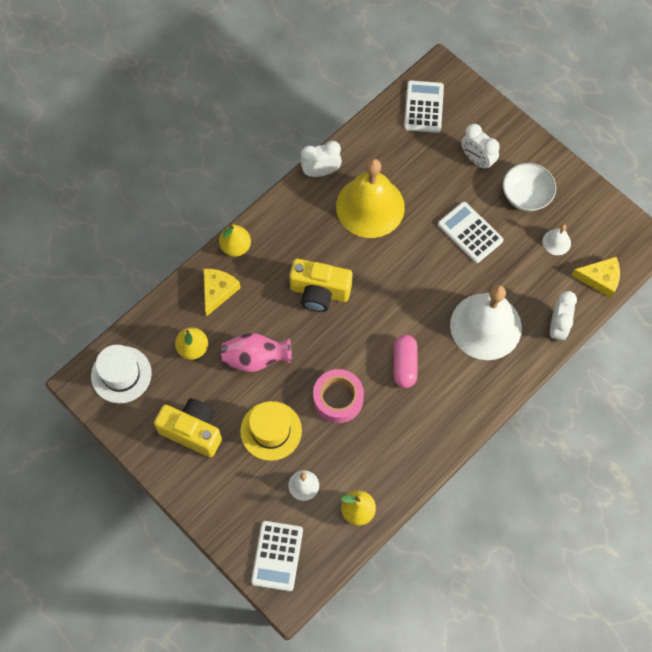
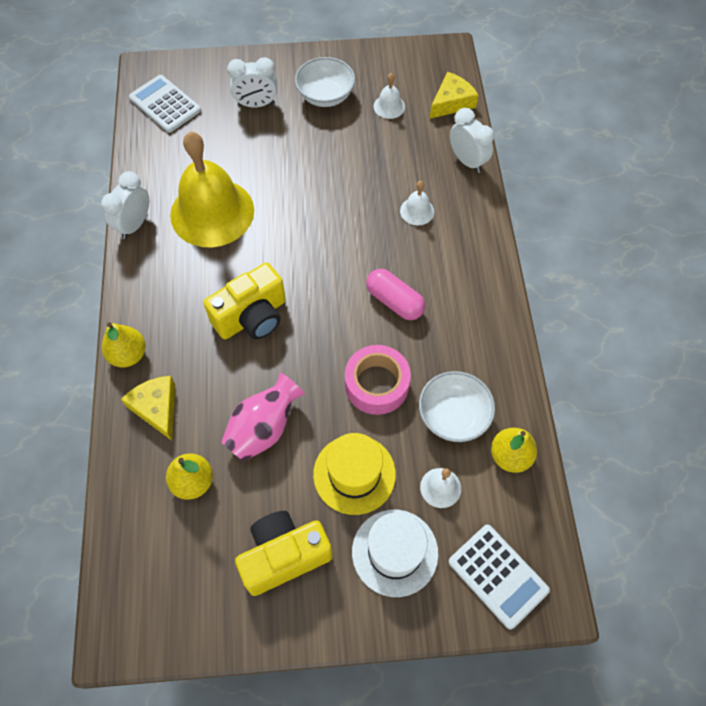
camera: 50 degrees left, 5 degrees down
white hat [91,345,152,403] -> white hat moved to [352,510,438,597]
white calculator [438,202,504,263] -> none
white bell [450,285,522,360] -> white bell [400,181,434,226], size x0.41
none -> white bowl [419,371,495,442]

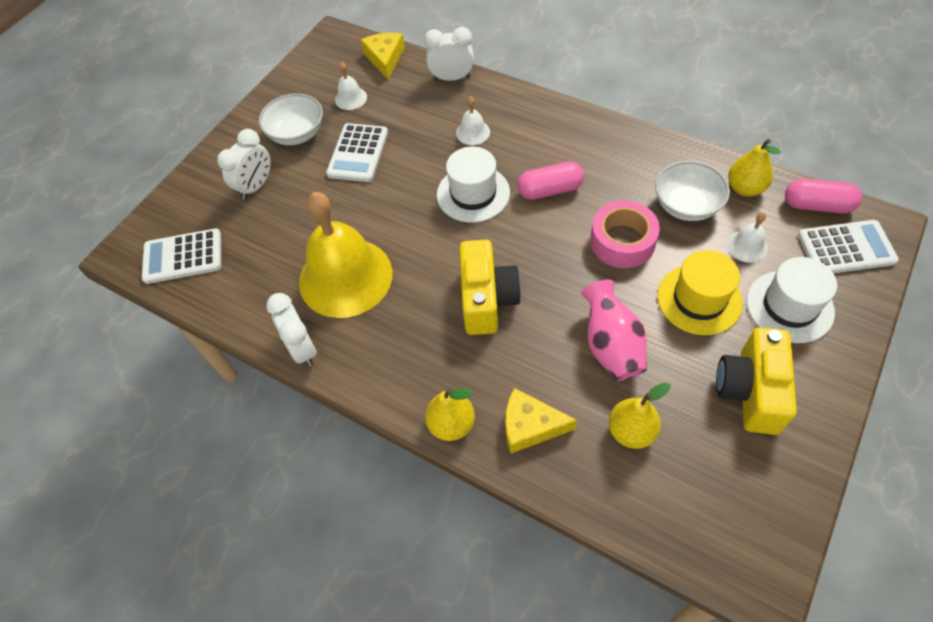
camera: 50 degrees left, 5 degrees down
none -> white calculator [326,123,388,182]
none -> white hat [437,147,510,223]
none -> pink capsule [785,179,862,214]

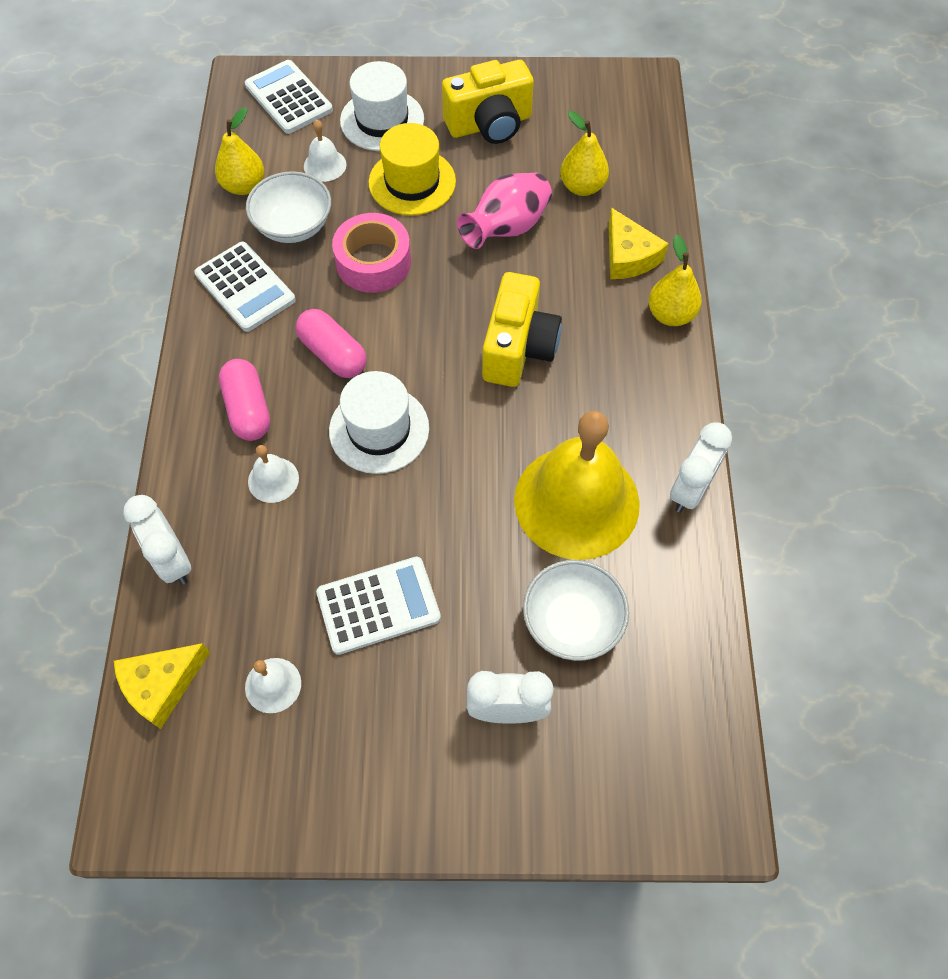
camera: 125 degrees left, 5 degrees up
white calculator [142,228,221,284] -> white calculator moved to [194,242,296,332]
white bowl [259,93,323,145] -> white bowl moved to [523,560,629,661]
yellow camera [460,240,521,335] -> yellow camera turned 135 degrees clockwise [482,272,562,387]
pink capsule [785,179,862,214] -> pink capsule moved to [219,359,270,441]

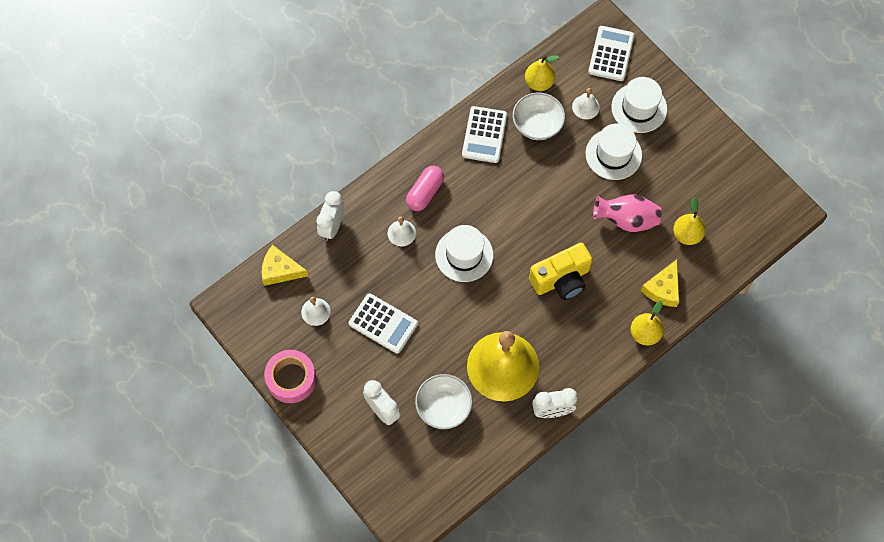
camera: 50 degrees right, 5 degrees up
pink capsule [296,309,367,378] -> none
pink tape [332,213,411,293] -> pink tape moved to [264,350,316,403]
yellow hat [368,123,456,216] -> white hat [586,124,642,180]
yellow camera [442,60,534,144] -> none

